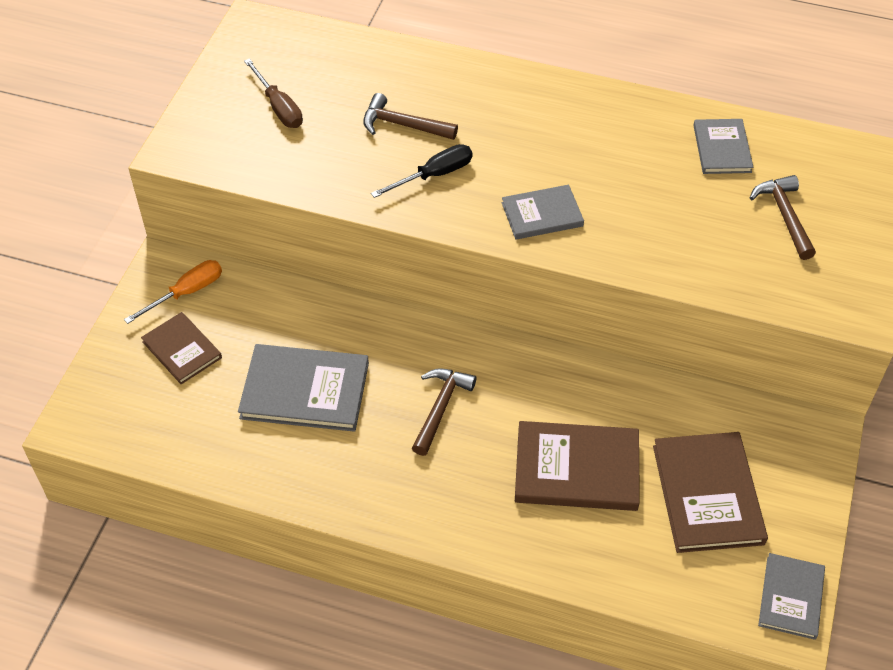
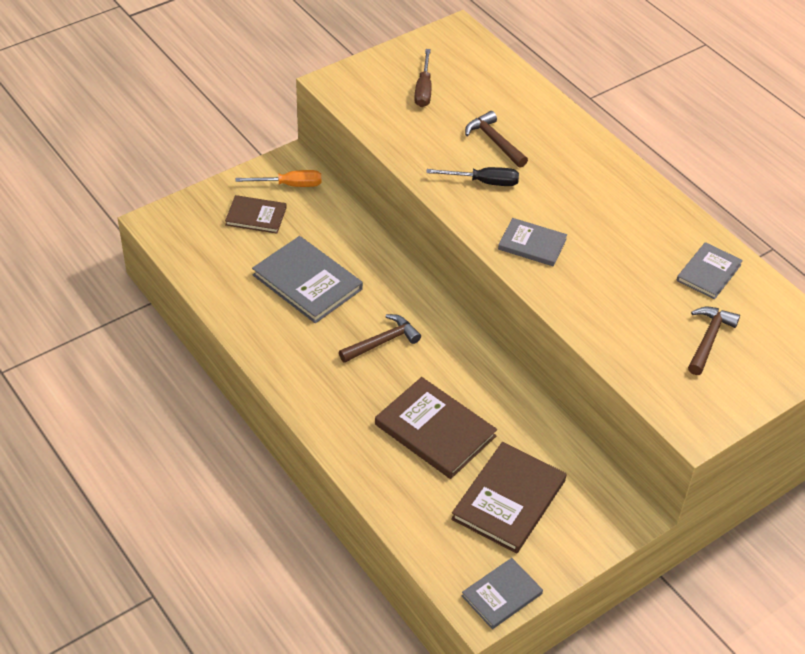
camera: 35 degrees right, 5 degrees down
brown book [141,312,222,384] -> brown book turned 75 degrees counterclockwise [225,195,287,234]

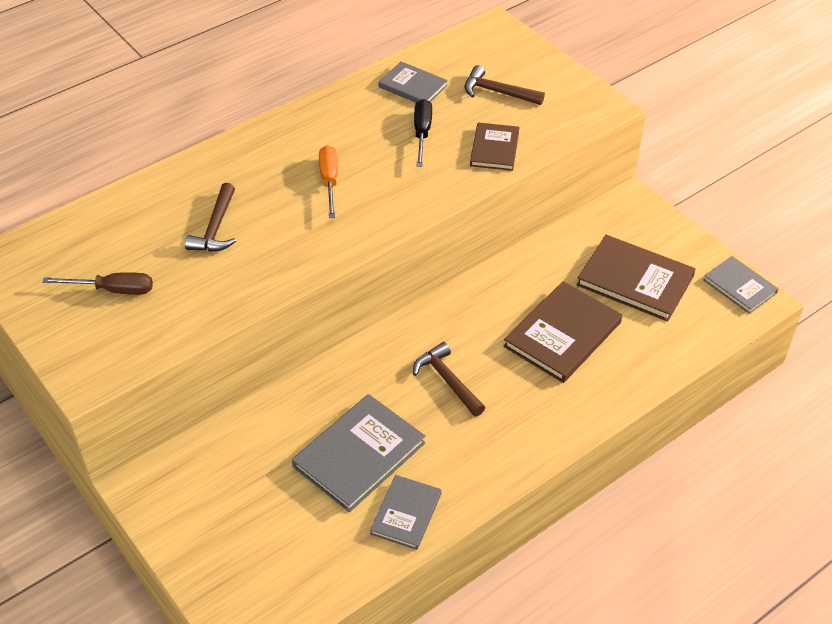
camera: 90 degrees left, 0 degrees up
brown book [225,195,287,234] -> brown book moved to [470,123,520,171]
orange screwdriver [236,170,321,187] -> orange screwdriver moved to [319,145,338,218]
black screwdriver [426,167,519,186] -> black screwdriver moved to [414,99,432,167]
brown hammer [465,111,528,168] -> brown hammer turned 45 degrees counterclockwise [185,183,236,252]
grey book [498,218,567,266] -> grey book moved to [370,475,441,550]

